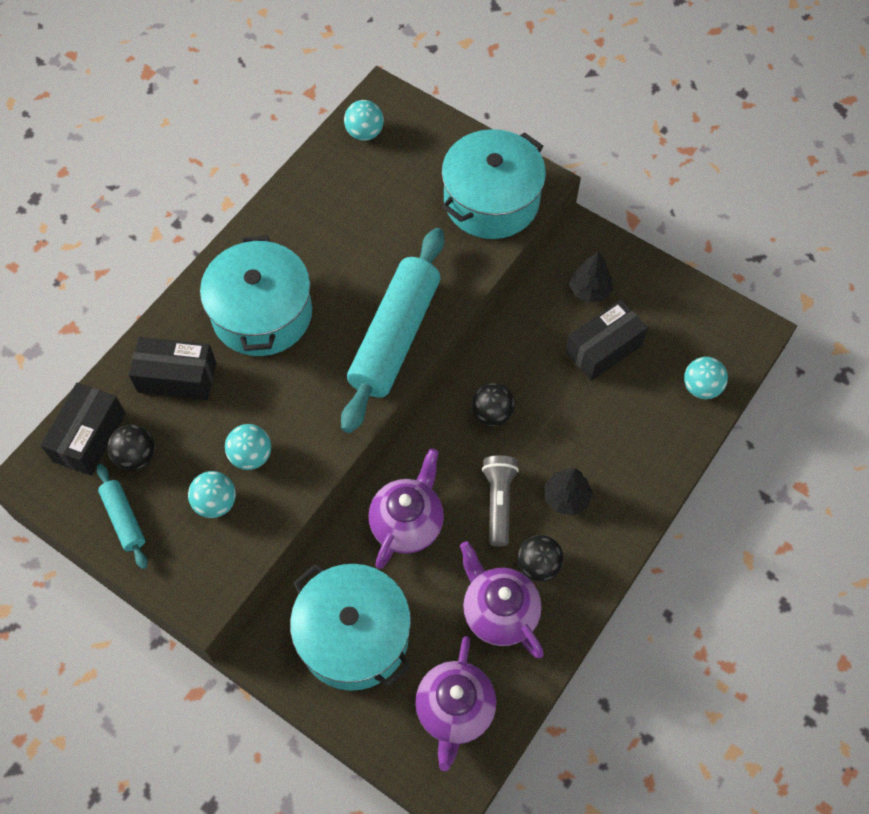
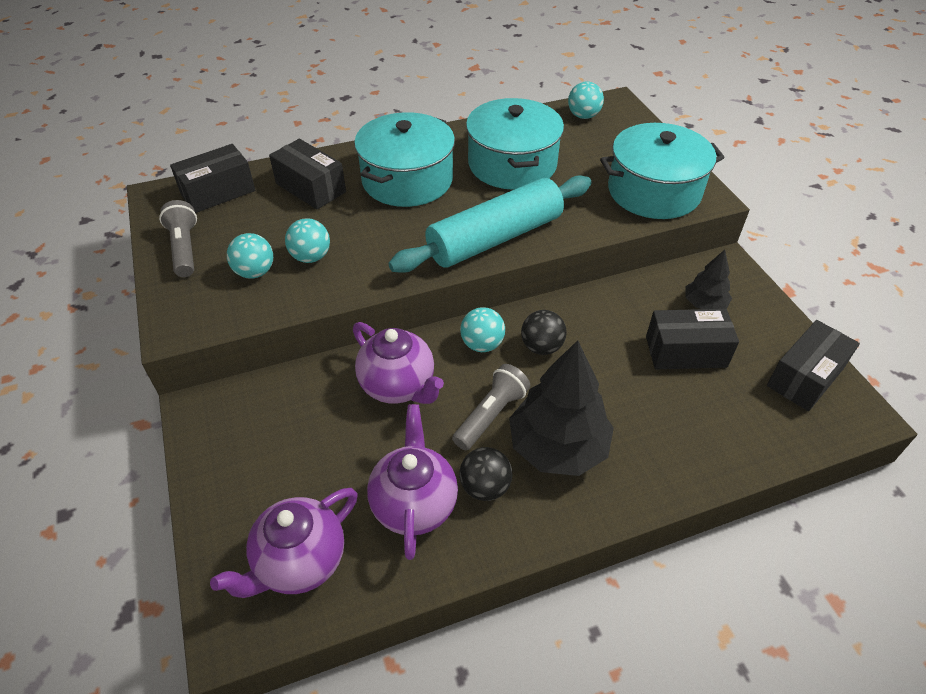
camera: 35 degrees right, 15 degrees down
turquoise rolling pin [97,464,147,569] -> grey flashlight [159,200,197,277]
black ball [107,425,155,471] -> none
turquoise pot [290,564,411,691] -> turquoise pot moved to [466,98,564,190]
purple teapot [368,448,444,569] -> purple teapot turned 75 degrees clockwise [353,322,444,404]
black tree [545,468,593,516] -> black tree [509,340,614,476], size x1.88
turquoise ball [684,357,728,399] -> turquoise ball moved to [460,307,505,352]
none -> black box [767,320,860,411]

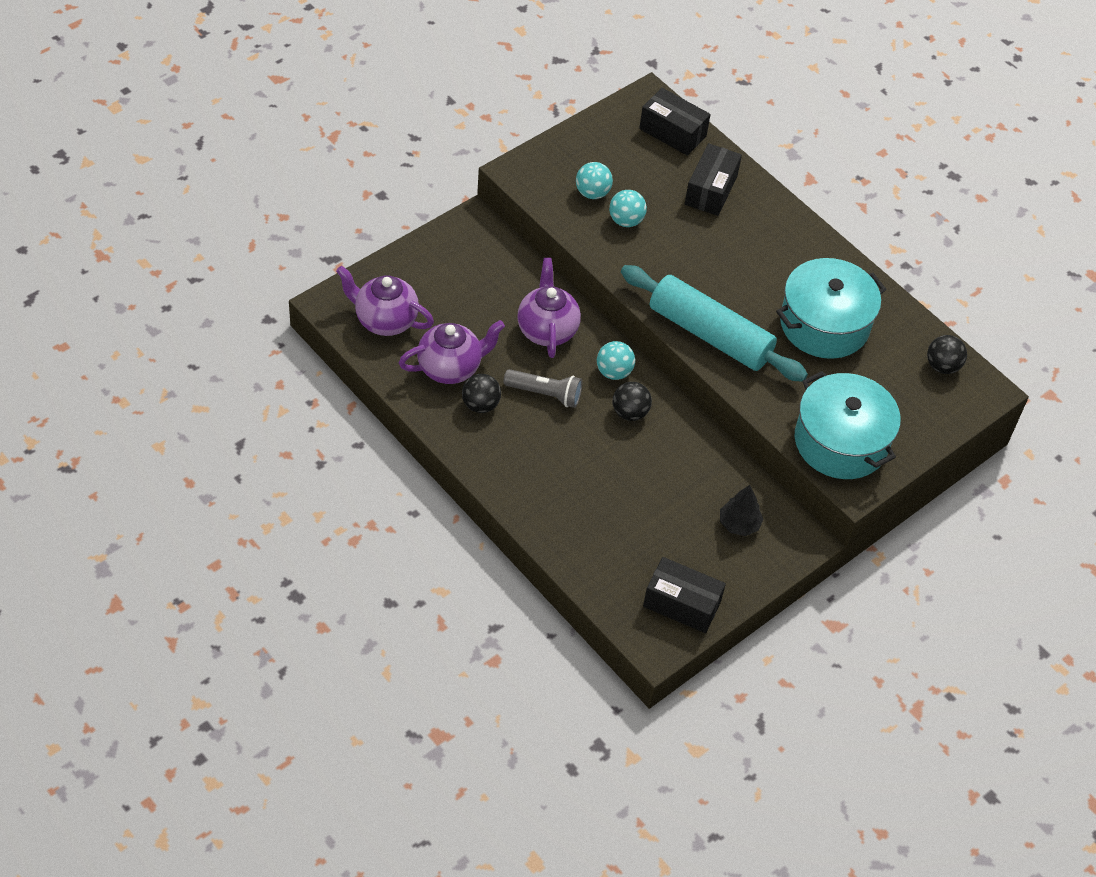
camera: 65 degrees right, 5 degrees up
grey flashlight [159,200,197,277] -> none
purple teapot [353,322,444,404] -> purple teapot turned 150 degrees clockwise [517,258,581,358]
turquoise pot [354,112,455,207] -> none
black tree [509,340,614,476] -> none
turquoise ball [568,81,604,119] -> black ball [927,335,967,374]
black box [646,309,739,369] -> none

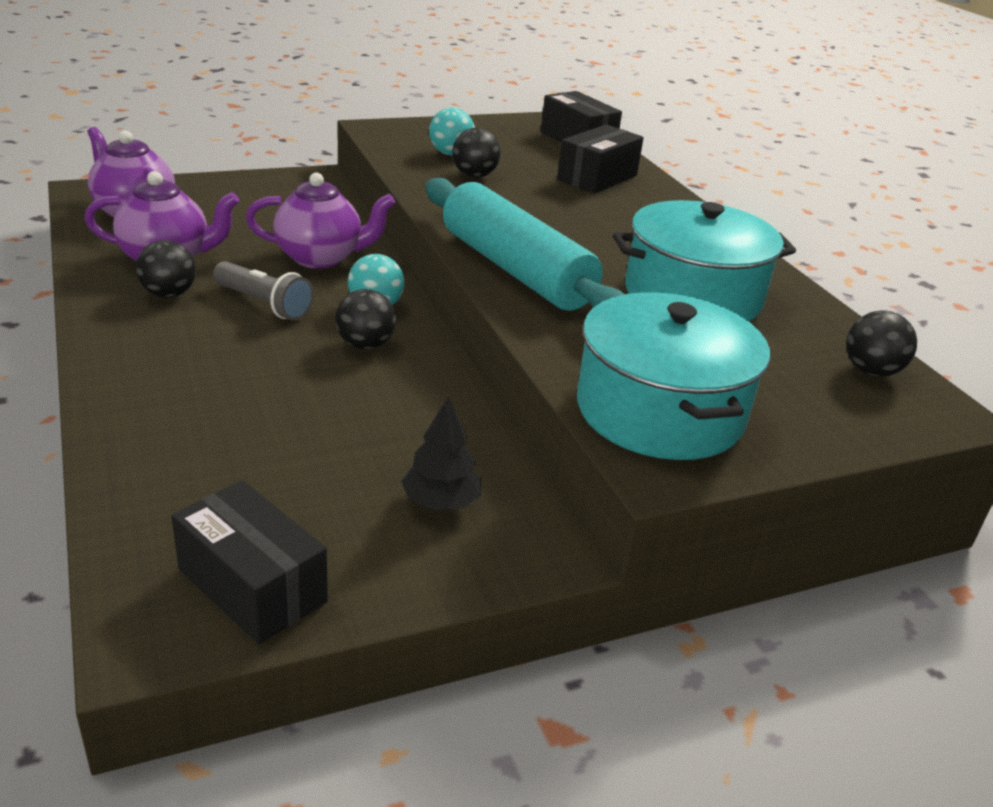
camera: 20 degrees right, 20 degrees down
purple teapot [517,258,581,358] -> purple teapot turned 75 degrees clockwise [246,173,395,269]
turquoise ball [609,190,647,227] -> black ball [452,128,501,178]

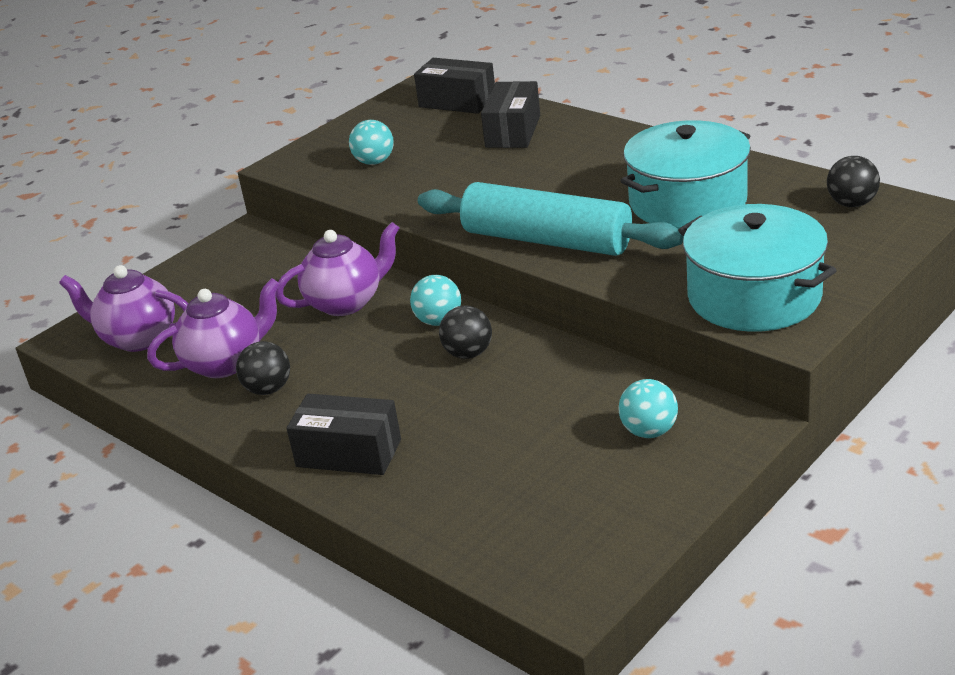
camera: 20 degrees left, 0 degrees up
black box [171,480,328,644] -> black box moved to [286,394,401,475]
grey flashlight [213,261,314,320] -> none
black tree [401,396,481,510] -> turquoise ball [618,379,678,438]
black ball [452,128,501,178] -> none

